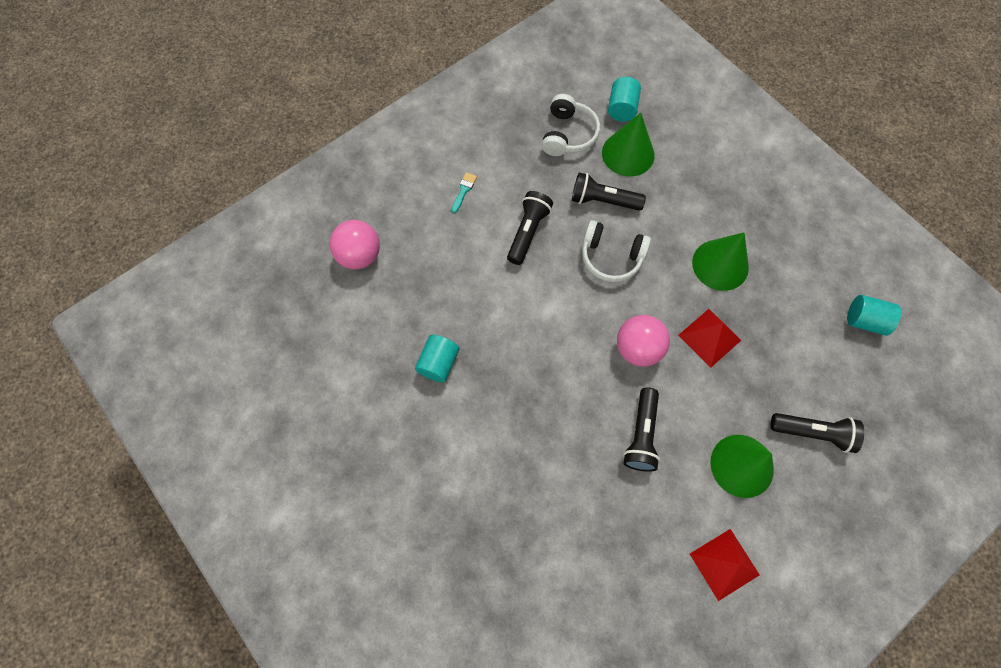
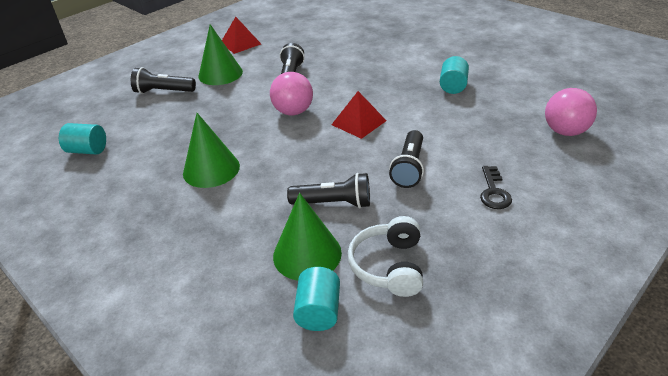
camera: 175 degrees right, 30 degrees down
turquoise brush [451,172,477,213] -> black key [480,166,512,209]
white headphones [582,220,651,282] -> none
red pyramid [678,309,741,368] -> red pyramid moved to [331,91,387,139]

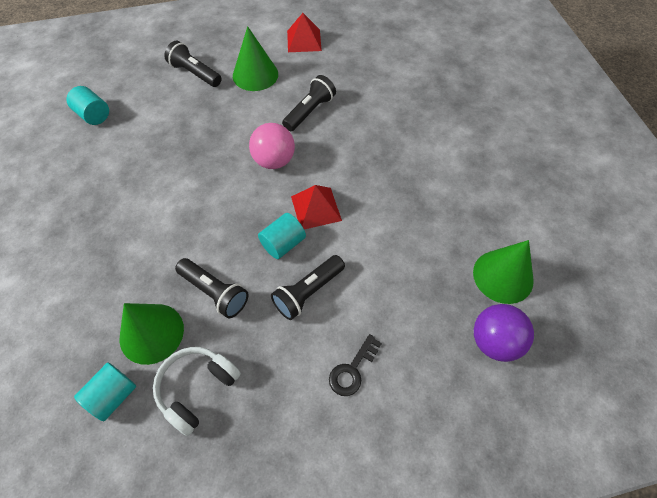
camera: 30 degrees right, 20 degrees up
green cone [183,113,240,188] -> green cone moved to [473,240,534,304]
turquoise cylinder [440,56,469,94] -> turquoise cylinder moved to [258,213,306,259]
pink ball [545,88,597,136] -> purple ball [474,304,534,362]

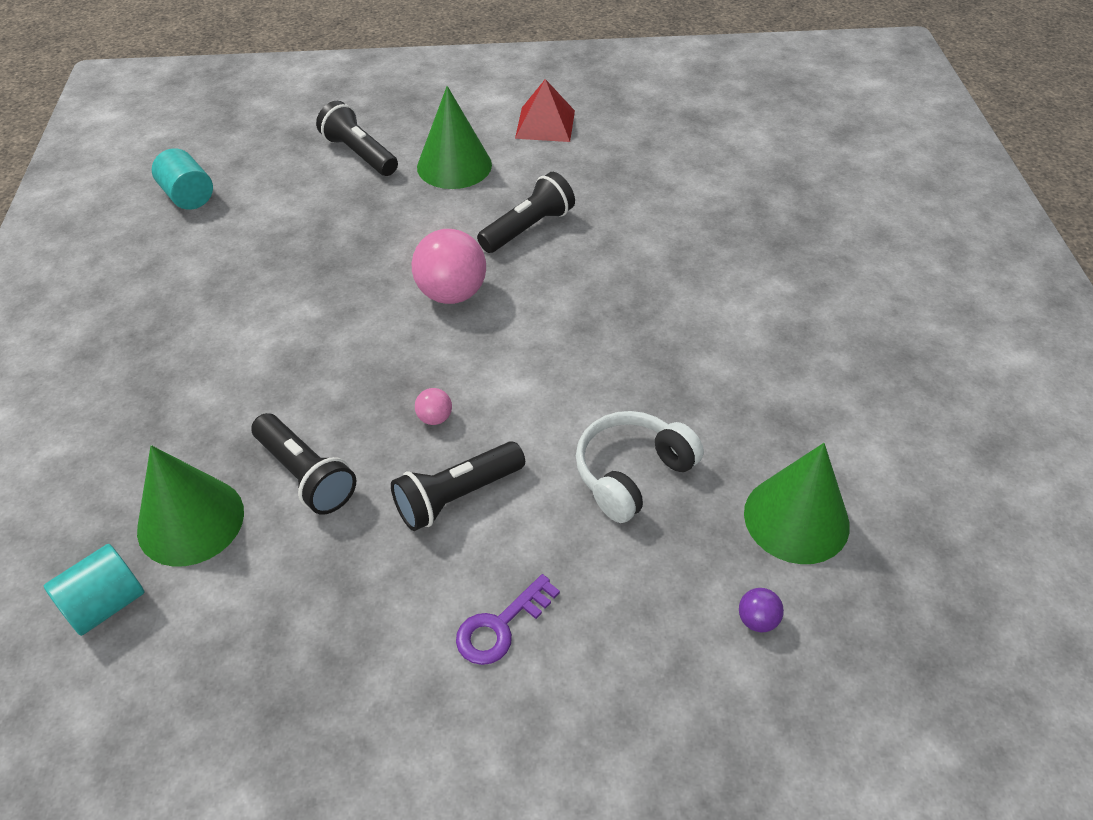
camera: 10 degrees right, 10 degrees down
white headphones [153,347,241,436] -> white headphones moved to [576,411,704,523]
turquoise cylinder [258,213,306,259] -> pink ball [415,388,452,425]
red pyramid [291,185,342,229] -> none
black key [329,334,382,396] -> purple key [456,574,560,665]
purple ball [474,304,534,362] -> purple ball [739,588,784,633], size x0.45

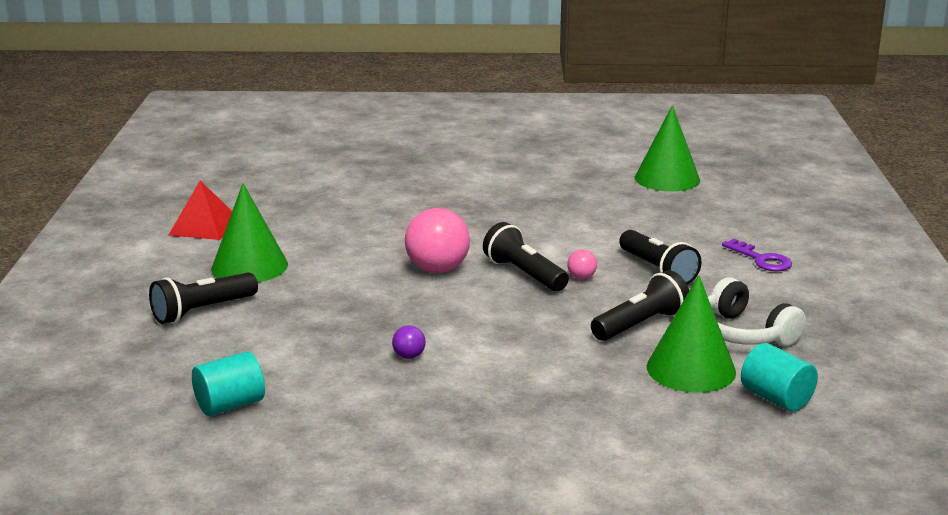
camera: 85 degrees left, 25 degrees down
black flashlight [477,172,575,253] -> black flashlight moved to [483,222,569,292]
white headphones [576,411,704,523] -> white headphones moved to [708,277,806,346]
purple ball [739,588,784,633] -> purple ball moved to [392,325,426,359]

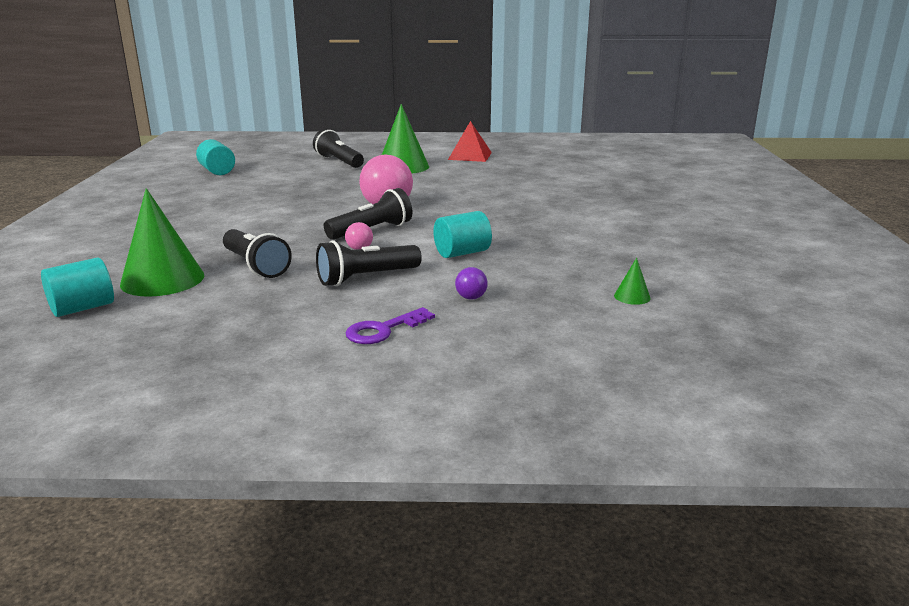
camera: 90 degrees right, 0 degrees up
purple ball [392,325,426,359] -> purple ball moved to [455,267,488,300]
green cone [635,105,700,191] -> green cone [614,258,651,305], size x0.43
white headphones [708,277,806,346] -> none
none -> turquoise cylinder [433,211,492,258]

